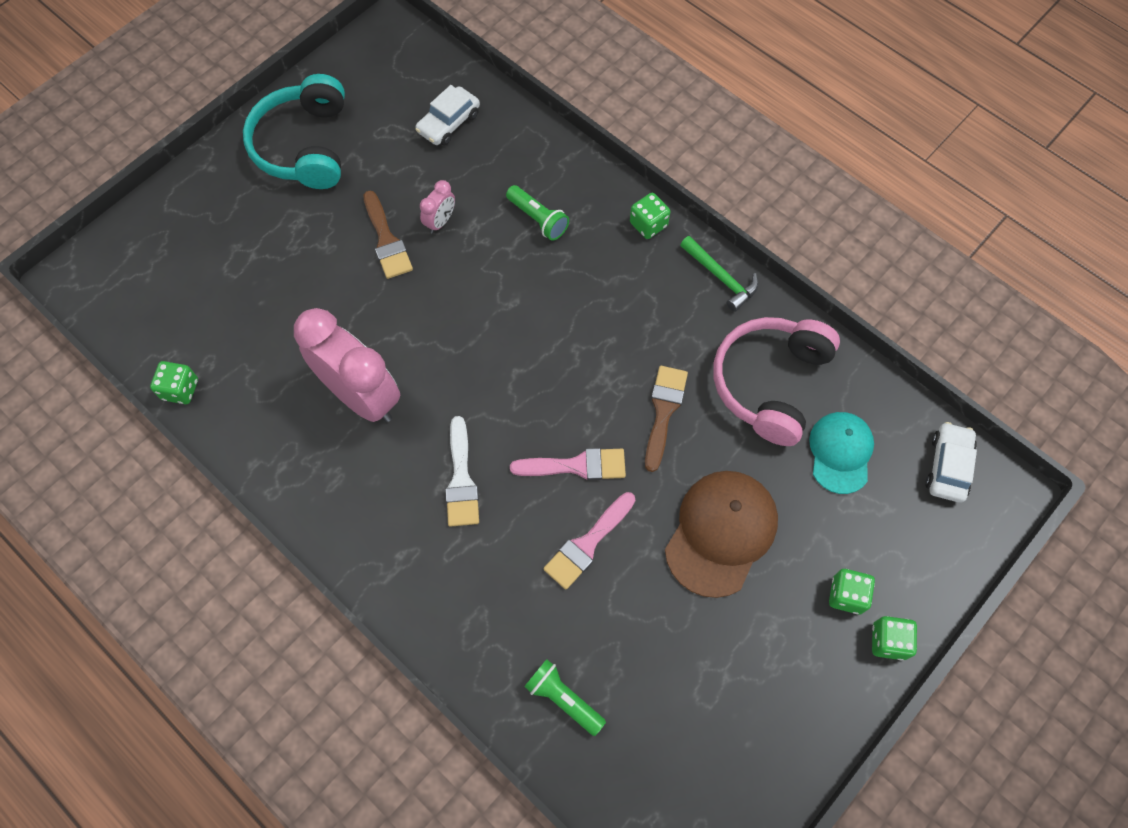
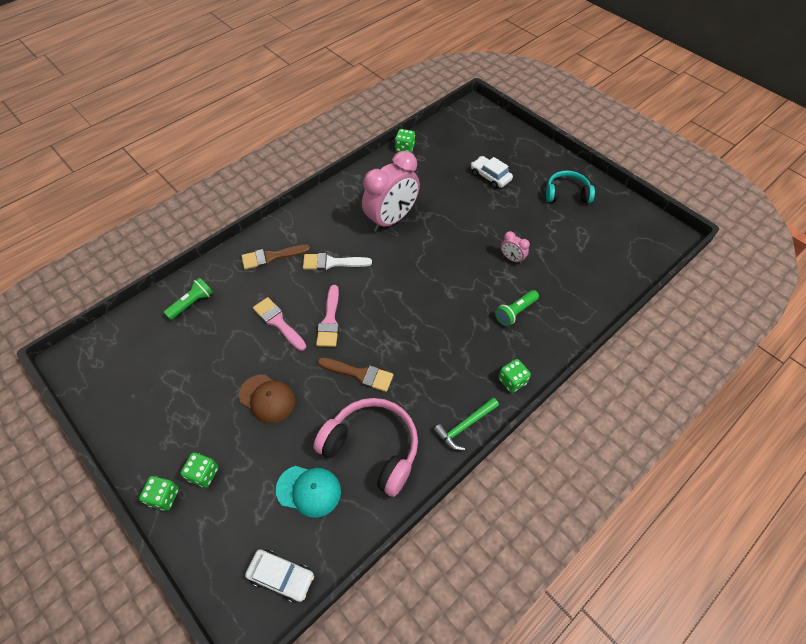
camera: 95 degrees right, 10 degrees down
turquoise headphones [243,74,345,189] -> turquoise headphones [546,170,595,203], size x0.64
brown brush [363,191,413,279] -> brown brush moved to [242,244,311,270]
white car [415,85,480,146] -> white car moved to [471,156,513,189]
brown cap [665,471,778,598] -> brown cap [239,374,295,424], size x0.67

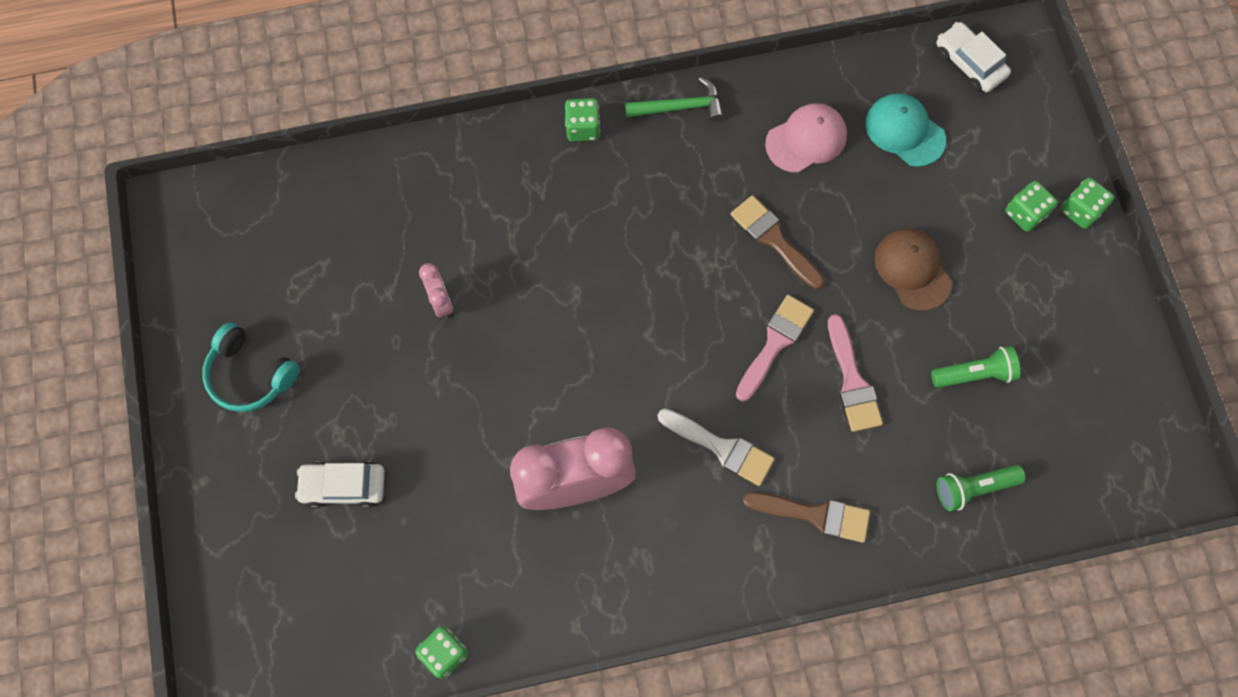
camera: 150 degrees left, 15 degrees up
pink headphones [313,398,418,497] -> pink cap [765,103,847,173]
white car [471,156,513,189] -> white car turned 105 degrees clockwise [295,461,385,508]
green flashlight [495,290,539,326] -> green flashlight moved to [931,346,1020,388]

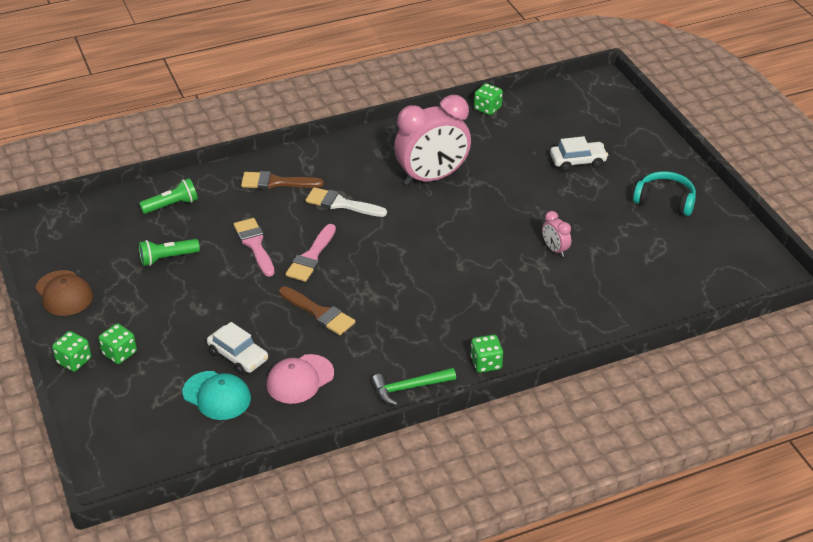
camera: 170 degrees right, 30 degrees down
brown cap [874,229,952,311] -> brown cap moved to [35,270,93,316]
white car [936,22,1011,92] -> white car moved to [207,322,268,374]

